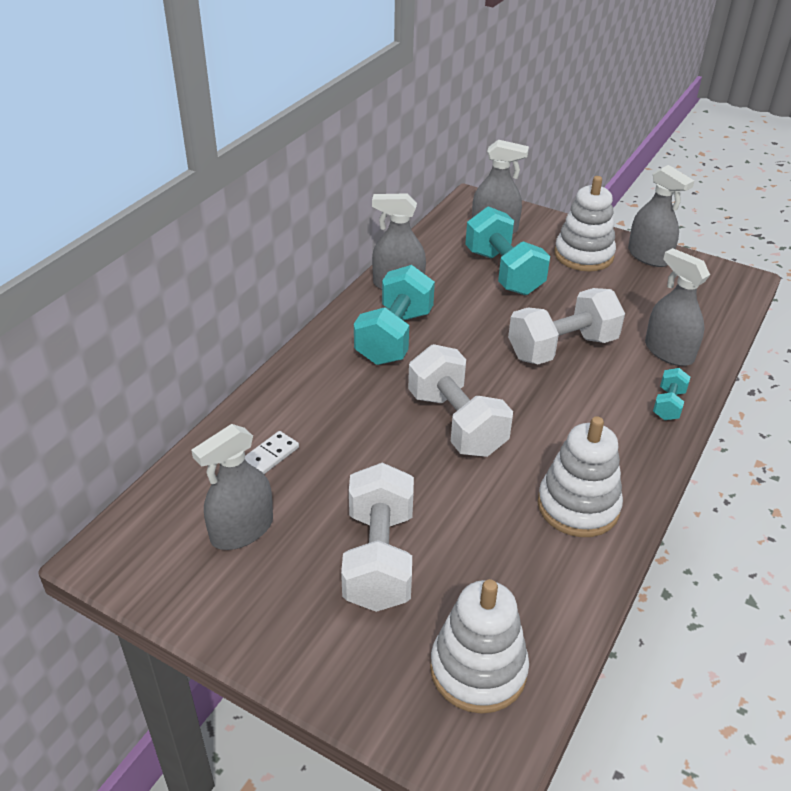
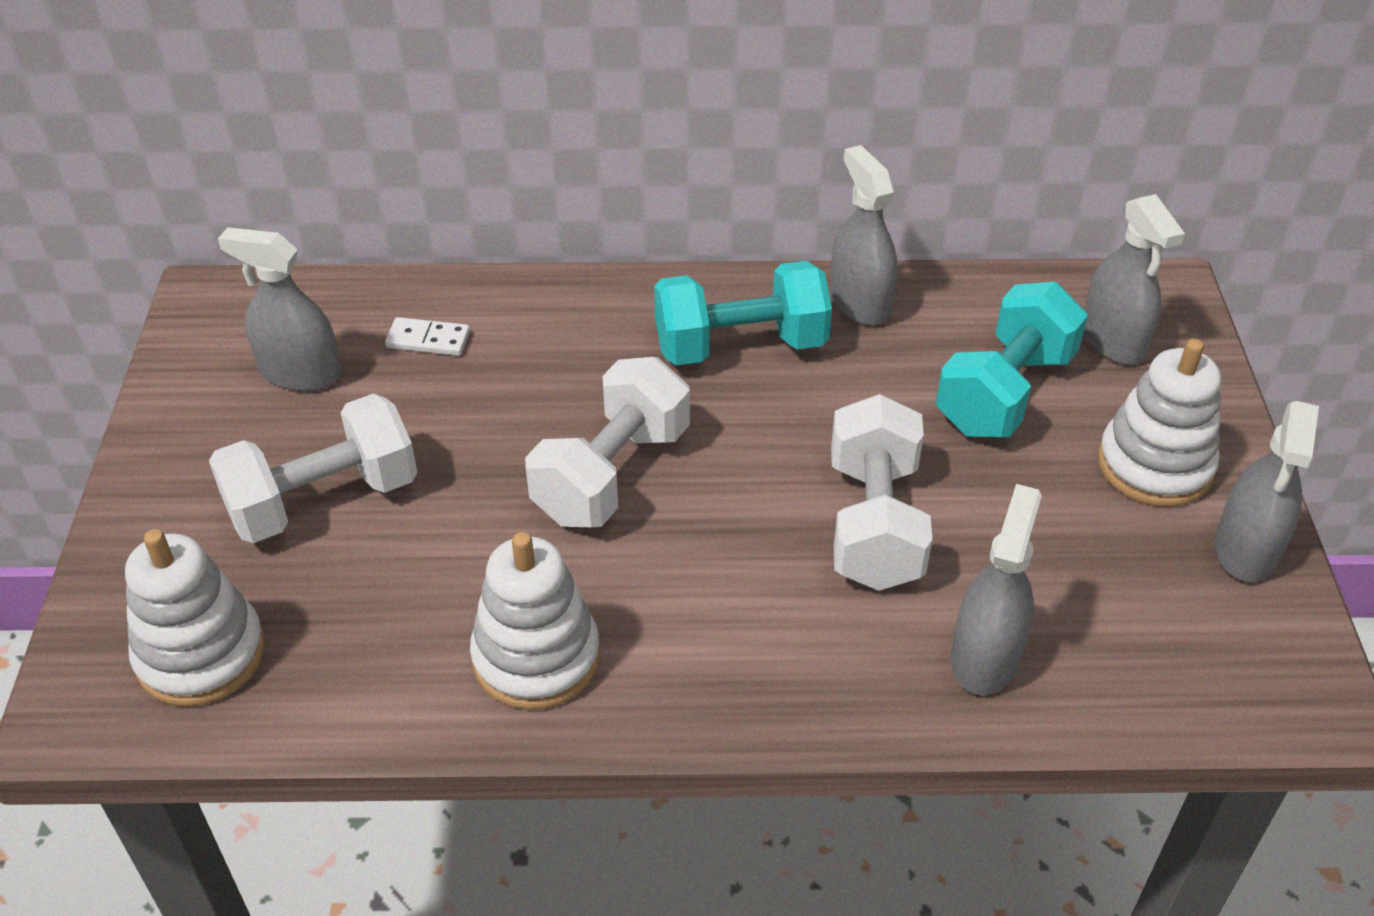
camera: 60 degrees right, 5 degrees up
white dumbbell [508,288,625,364] -> white dumbbell turned 60 degrees clockwise [831,394,933,591]
turquoise dumbbell [653,368,690,420] -> none

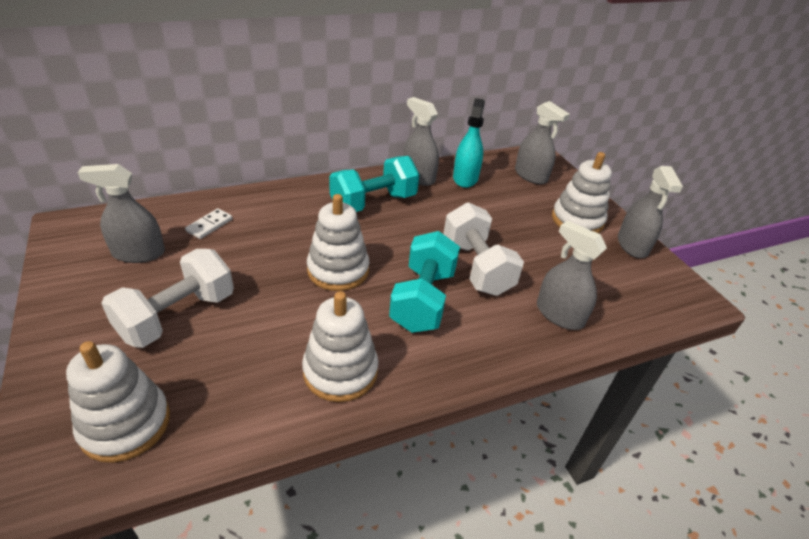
camera: 25 degrees left, 5 degrees down
white domino [385,317,470,356] -> white domino turned 45 degrees counterclockwise [185,208,233,239]
white dumbbell [525,357,690,527] -> white stacking toy [307,194,369,291]
turquoise dumbbell [936,282,1088,437] -> turquoise dumbbell moved to [389,231,460,333]
grey spray bottle [951,484,1042,695] -> grey spray bottle turned 45 degrees counterclockwise [537,221,607,330]
none -> turquoise spray bottle [453,98,485,188]

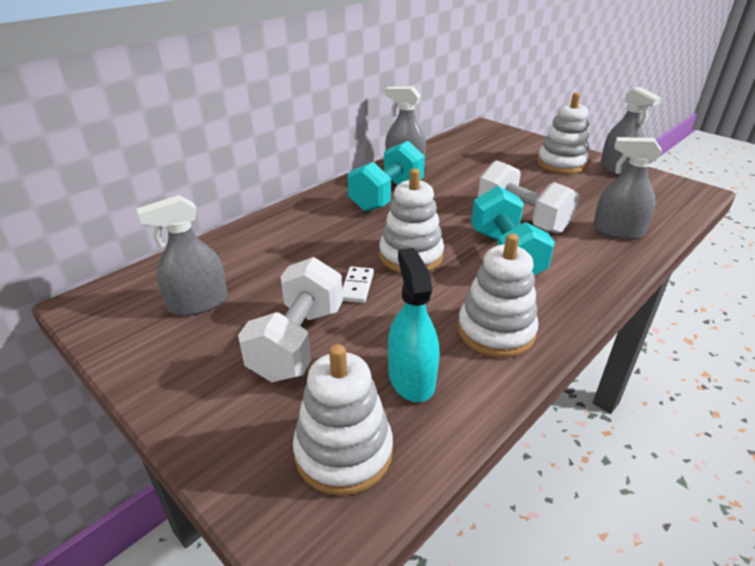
camera: 20 degrees left, 5 degrees down
white domino [185,208,233,239] -> white domino moved to [342,266,374,303]
turquoise spray bottle [453,98,485,188] -> turquoise spray bottle moved to [388,248,439,402]
grey spray bottle [515,101,570,184] -> none

